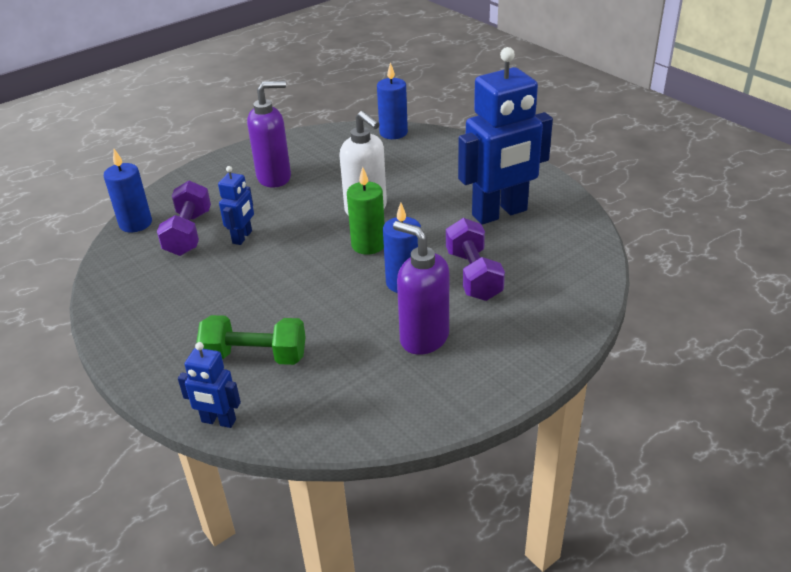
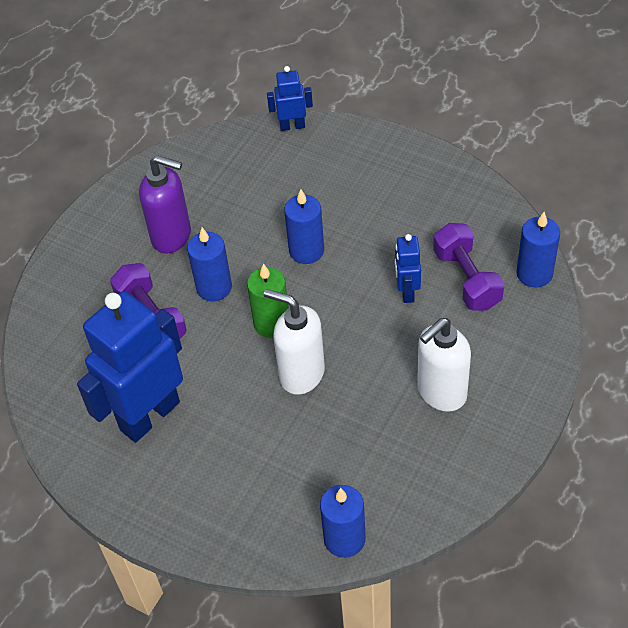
camera: 160 degrees right, 15 degrees up
green dumbbell [196,315,305,365] -> none
purple soap dispenser [247,81,291,187] -> white soap dispenser [417,318,471,412]
none -> blue candle [284,189,324,264]

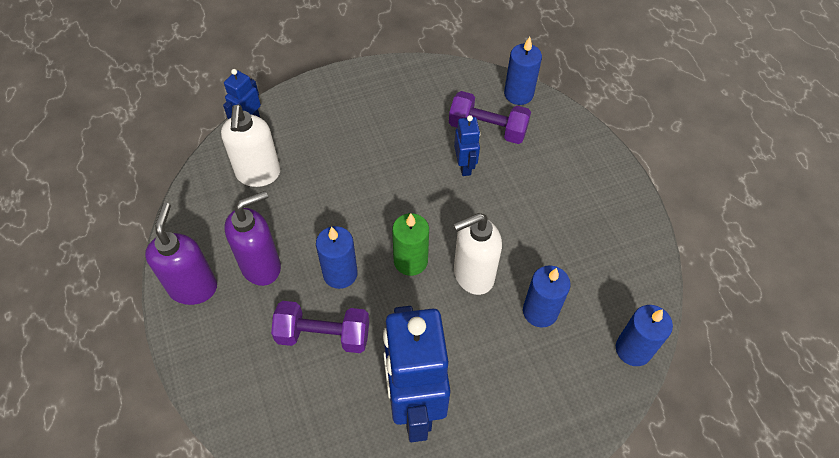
camera: 55 degrees left, 5 degrees up
blue candle [284,189,324,264] -> blue candle moved to [523,265,571,327]
blue robot [395,234,421,303] -> blue robot turned 135 degrees counterclockwise [454,115,480,176]
white soap dispenser [417,318,471,412] -> white soap dispenser moved to [221,104,280,187]
none -> purple soap dispenser [145,202,217,305]

